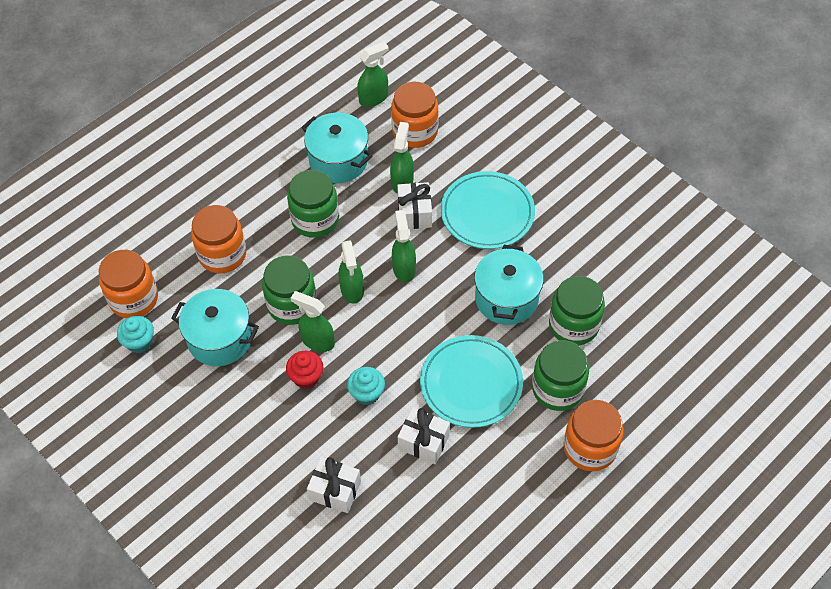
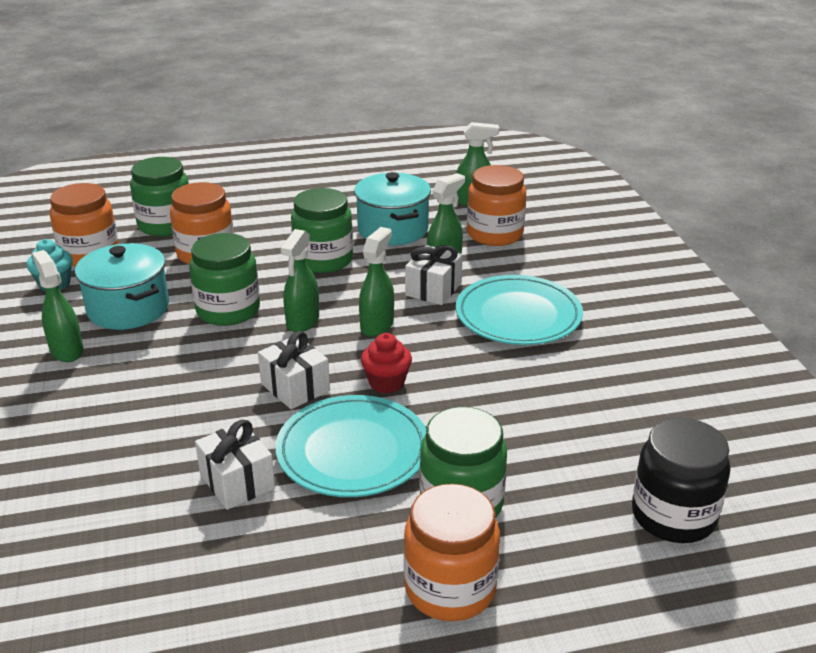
camera: 30 degrees right, 25 degrees down
red cupcake [286,351,323,389] -> red cupcake moved to [361,333,412,394]
green spray bottle [291,291,335,352] -> green spray bottle moved to [32,250,83,362]
white gift [307,457,361,513] -> white gift moved to [258,331,330,409]
turquoise cupcake [347,367,385,405] -> none
turquoise pot [474,245,544,325] -> none
green jar [549,276,605,345] -> green jar moved to [130,157,189,236]
none -> black jar [632,418,730,543]

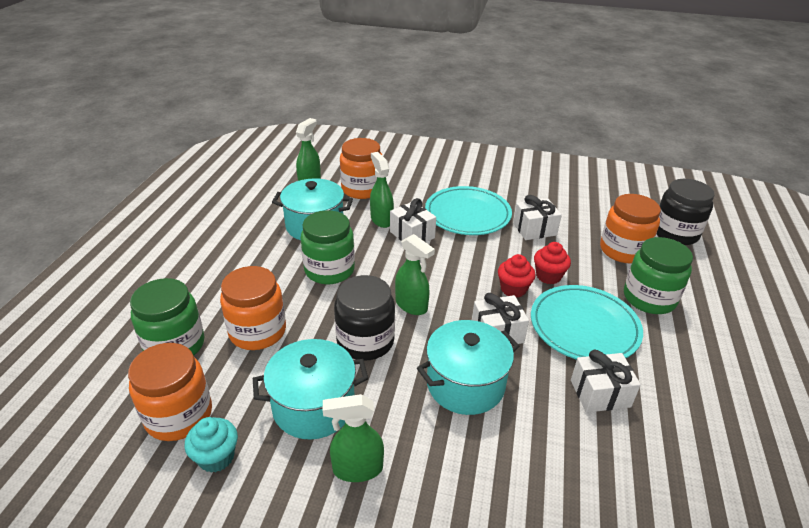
camera: 65 degrees left, 5 degrees up
green jar [189,233,260,326] -> black jar [334,275,395,361]
green spray bottle [359,227,394,337] -> none
orange jar [404,484,500,621] -> orange jar moved to [600,194,661,263]
none -> turquoise pot [417,320,519,415]
none -> white gift [513,195,562,240]
none -> red cupcake [534,242,571,284]

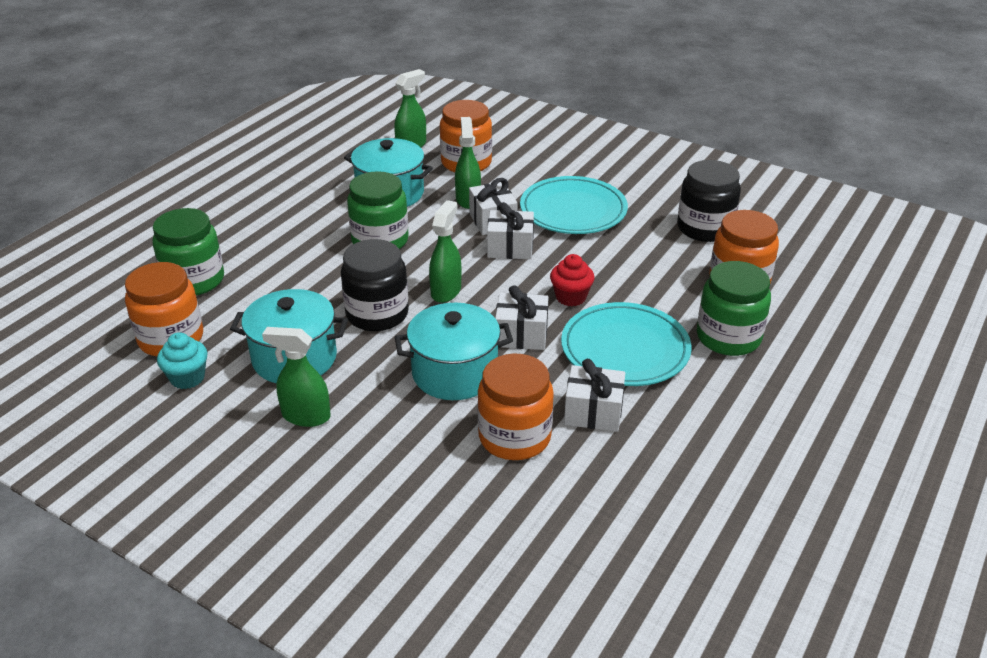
camera: 20 degrees right, 0 degrees up
orange jar [220,266,286,350] -> orange jar moved to [478,354,554,460]
green spray bottle [395,234,435,315] -> green spray bottle turned 135 degrees counterclockwise [429,200,462,303]
white gift [513,195,562,240] -> white gift moved to [487,202,534,259]
red cupcake [534,242,571,284] -> none
black jar [656,179,715,245] -> black jar moved to [677,160,741,242]

